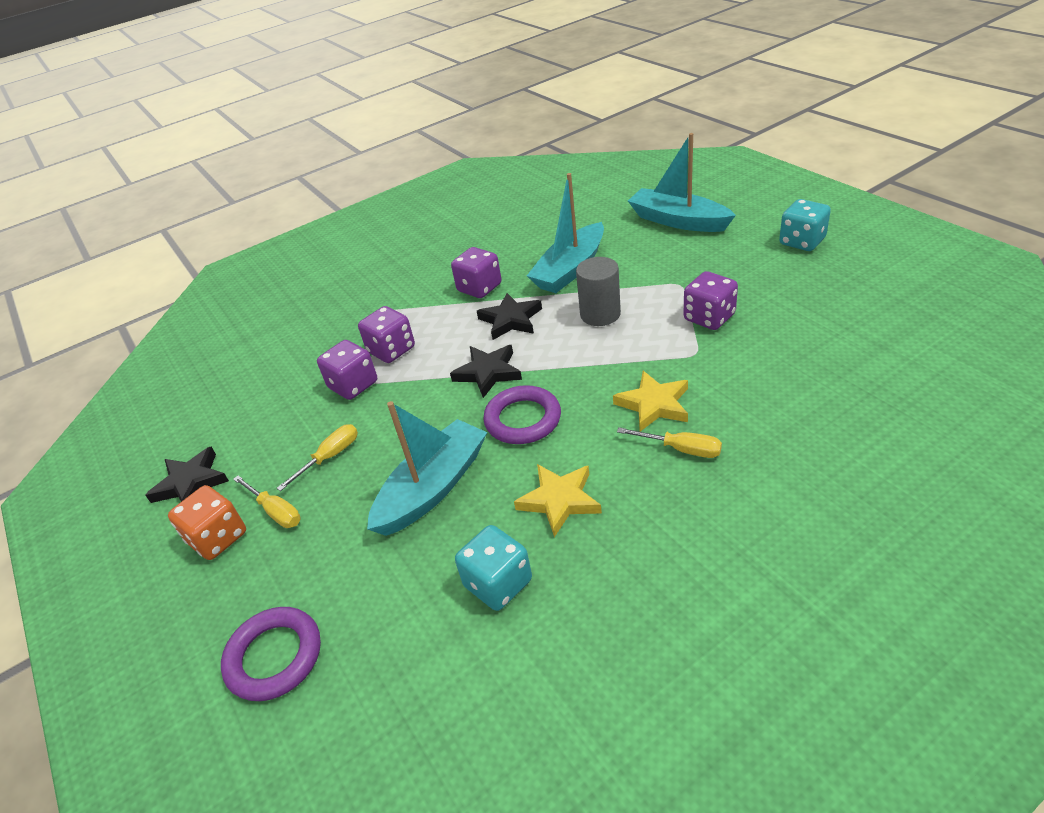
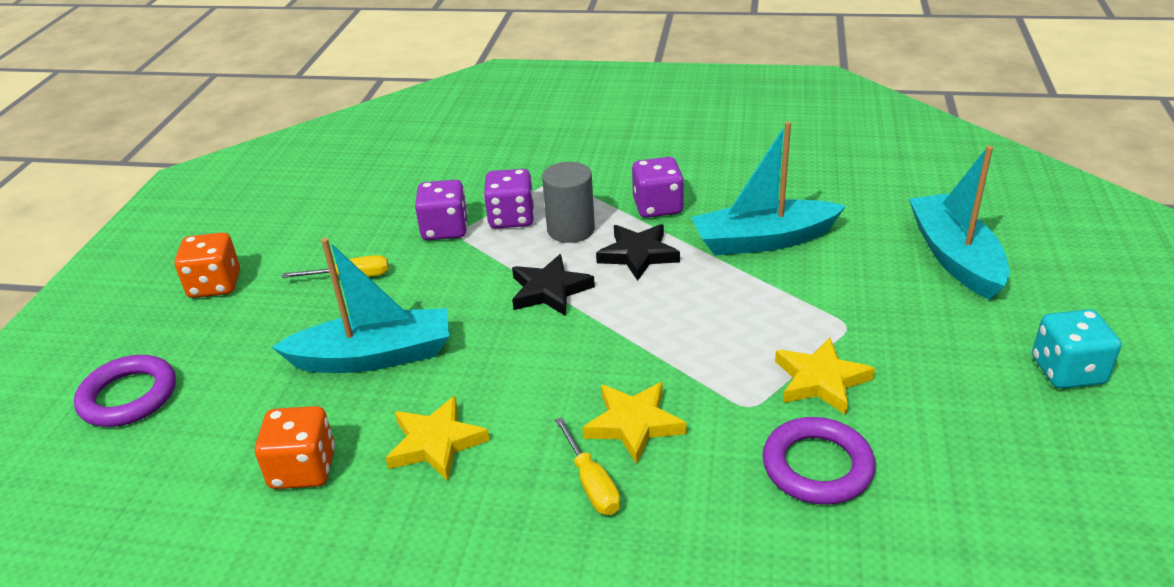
camera: 40 degrees right, 5 degrees down
black star [145,447,229,503] -> none
yellow screwdriver [233,476,301,528] -> none
turquoise dice [455,525,532,611] -> orange dice [255,406,335,489]
purple ring [483,385,561,444] -> purple ring moved to [763,417,875,505]
grey cylinder [576,257,621,326] -> grey cylinder moved to [542,162,595,243]
purple dice [683,271,738,330] -> yellow star [775,338,875,415]

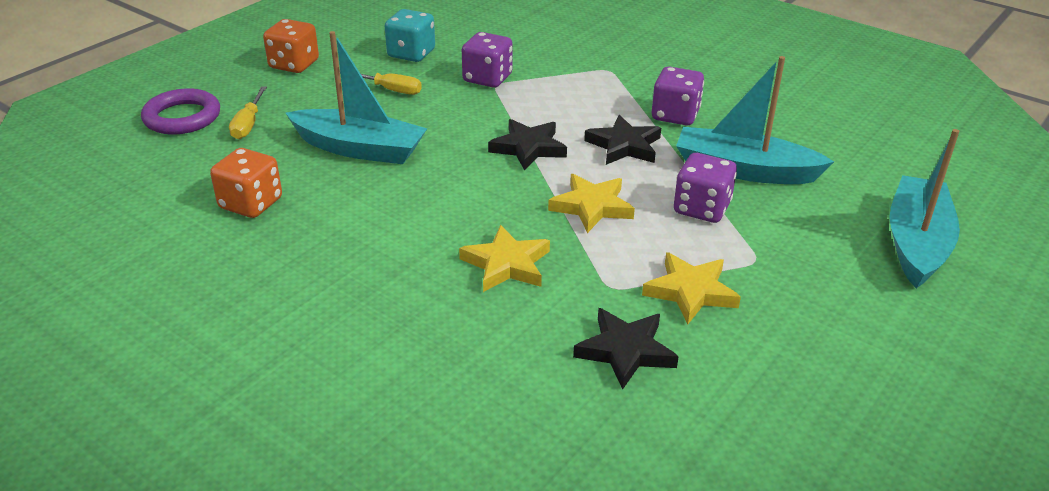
camera: 25 degrees right, 0 degrees up
yellow star [386,396,490,481] -> yellow star moved to [548,174,635,233]
purple dice [484,169,534,228] -> purple dice moved to [674,153,737,223]
grey cylinder [542,162,595,243] -> none
yellow screwdriver [555,417,620,515] -> yellow screwdriver moved to [229,86,267,139]
purple ring [763,417,875,505] -> black star [573,308,679,390]
turquoise dice [1032,309,1121,389] -> turquoise dice moved to [385,9,435,62]

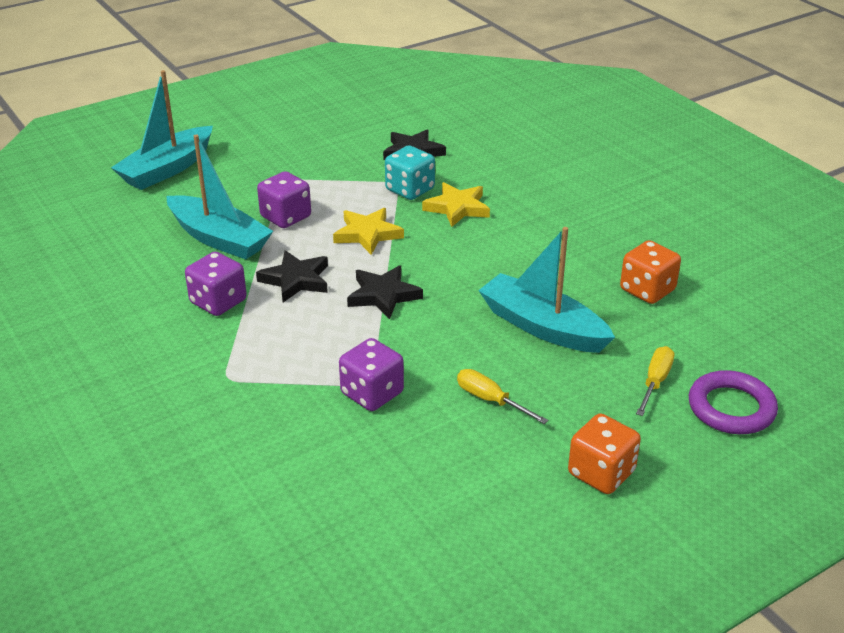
camera: 160 degrees left, 0 degrees up
turquoise dice [385,9,435,62] -> turquoise dice moved to [385,146,435,200]
yellow star [642,252,741,324] -> none

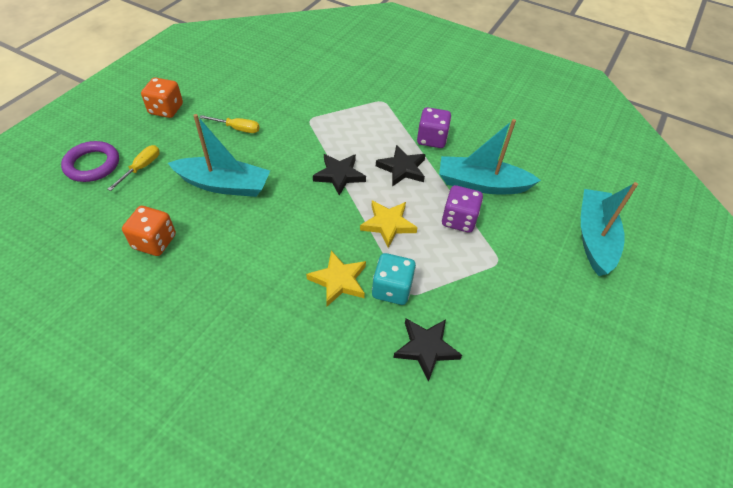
camera: 150 degrees right, 15 degrees up
purple dice [339,338,404,411] -> none
yellow screwdriver [636,346,674,416] -> yellow screwdriver turned 150 degrees counterclockwise [108,145,160,191]

